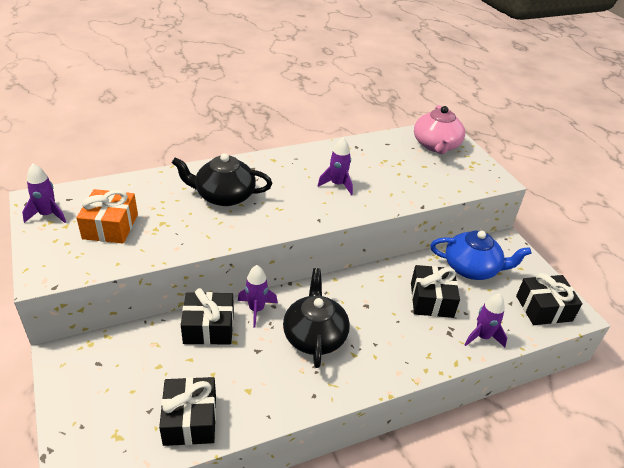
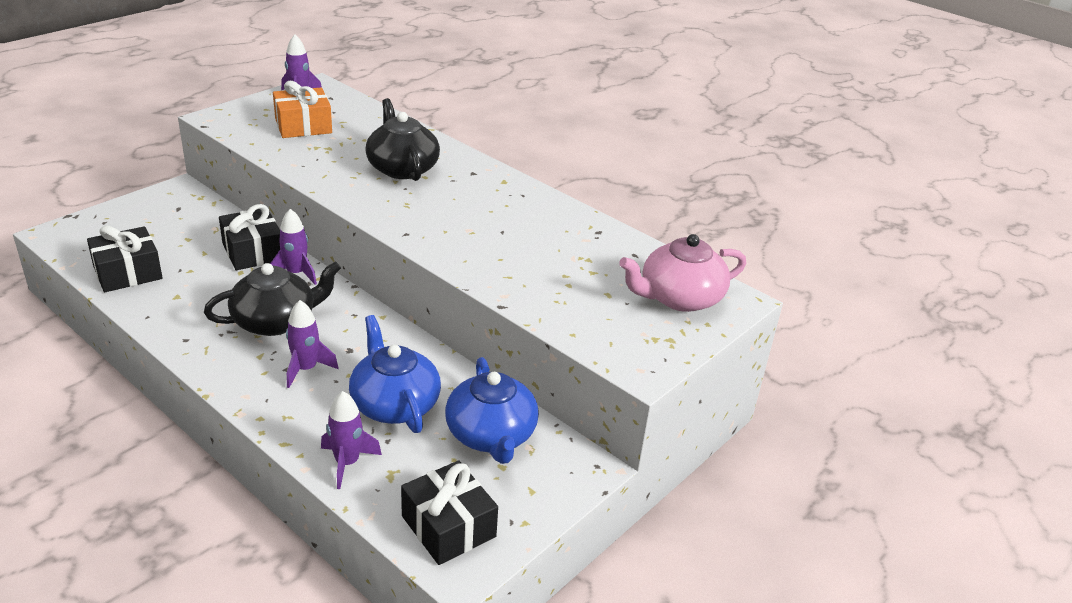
camera: 65 degrees right, 5 degrees down
purple rocket [318,137,353,195] -> purple rocket moved to [286,300,338,388]
black gift [411,265,460,318] -> blue teapot [349,315,441,433]

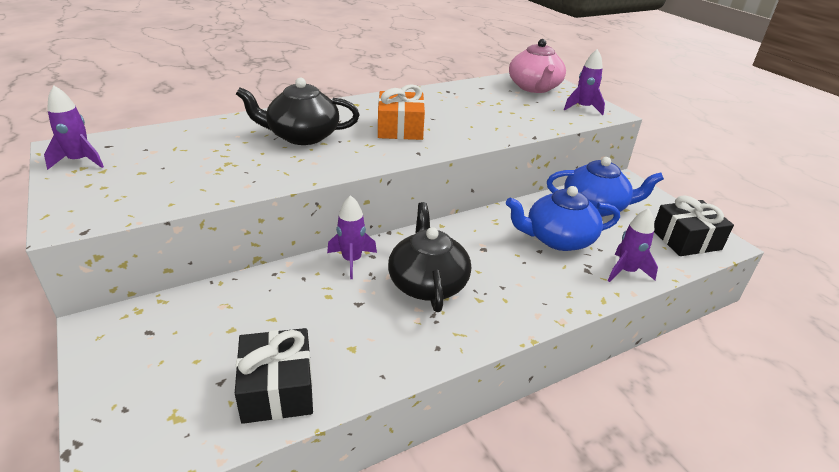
camera: 70 degrees left, 0 degrees up
black gift [219,204,280,270] -> none
orange gift [273,81,332,138] -> orange gift moved to [378,84,425,140]
purple rocket [286,300,338,388] -> purple rocket moved to [564,49,605,115]

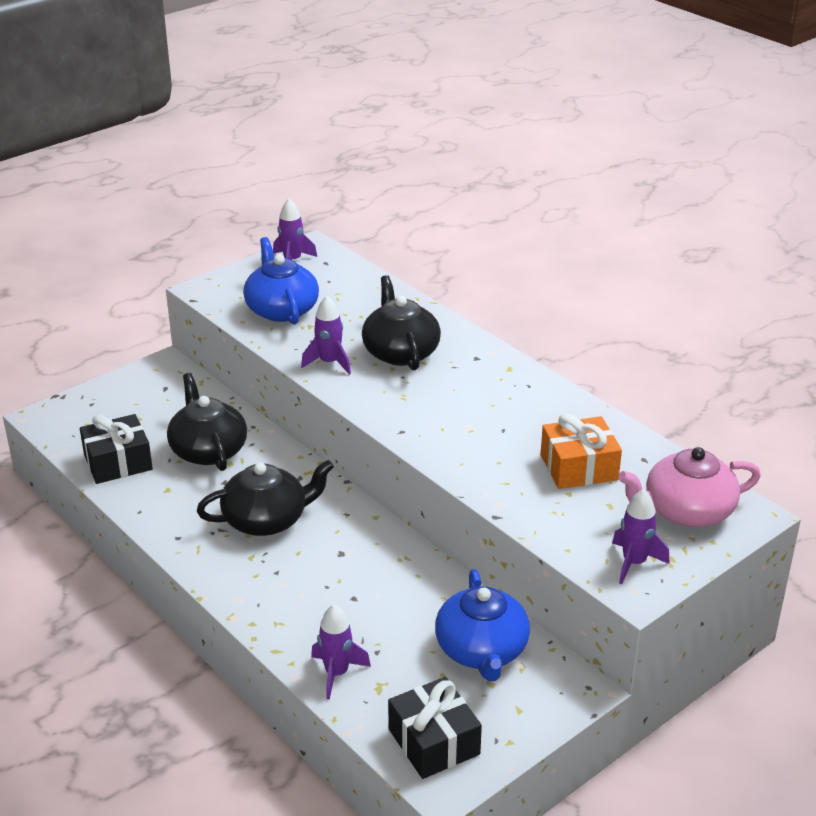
camera: 80 degrees right, 0 degrees up
purple rocket [327,195,377,279] -> purple rocket moved to [301,296,351,374]
orange gift [378,84,425,140] -> orange gift moved to [541,413,622,489]
blue teapot [506,186,620,251] -> blue teapot moved to [243,237,319,325]
none -> black teapot [167,373,247,471]

